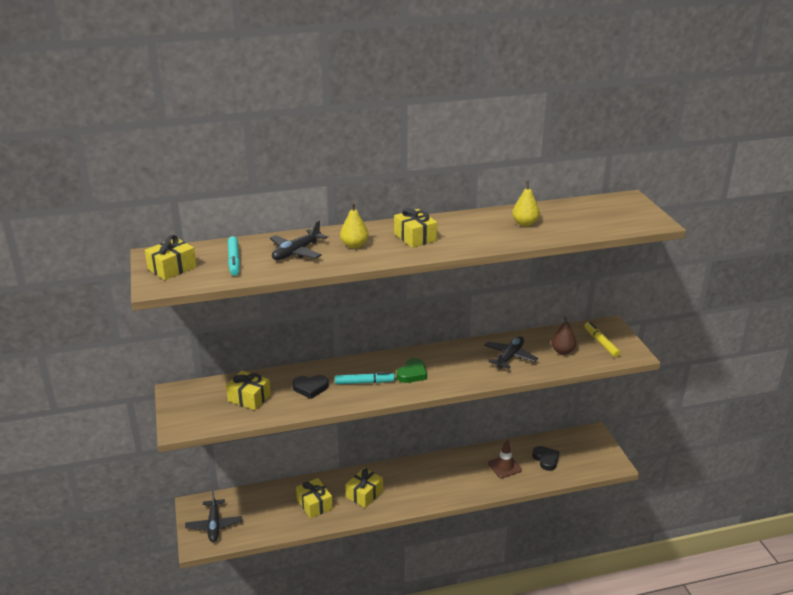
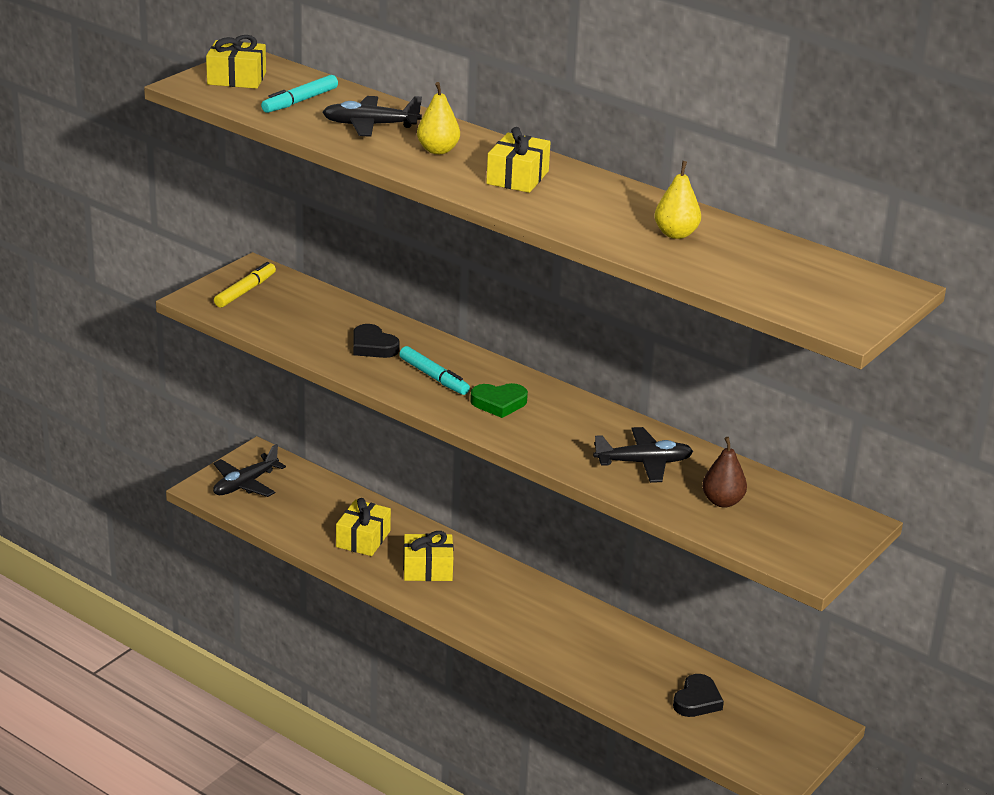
camera: 50 degrees right, 0 degrees up
yellow gift [226,371,271,410] -> none
brown traffic cone [488,440,522,478] -> none
yellow marker [584,322,621,357] -> yellow marker moved to [214,262,276,308]

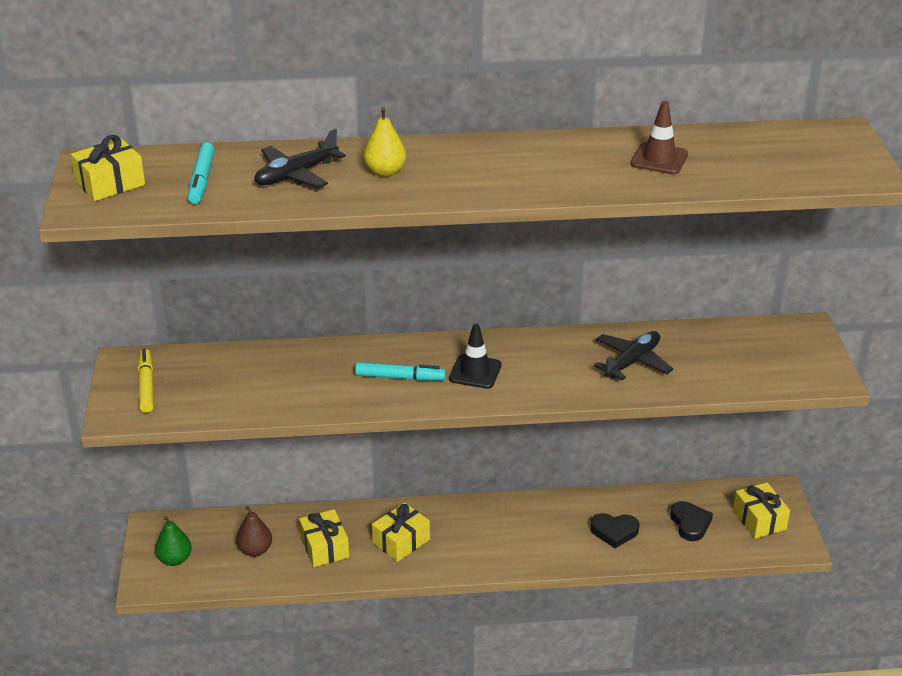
camera: 40 degrees left, 5 degrees up
black plane [213,444,286,497] -> green pear [155,516,192,566]
black heart [353,324,400,358] -> black heart moved to [590,513,640,548]
green heart [470,383,528,418] -> black traffic cone [449,324,502,389]
yellow gift [486,127,551,193] -> yellow gift moved to [733,482,790,538]
yellow pear [655,161,701,239] -> brown traffic cone [631,101,688,175]
brown pear [702,437,747,508] -> brown pear moved to [236,506,272,557]

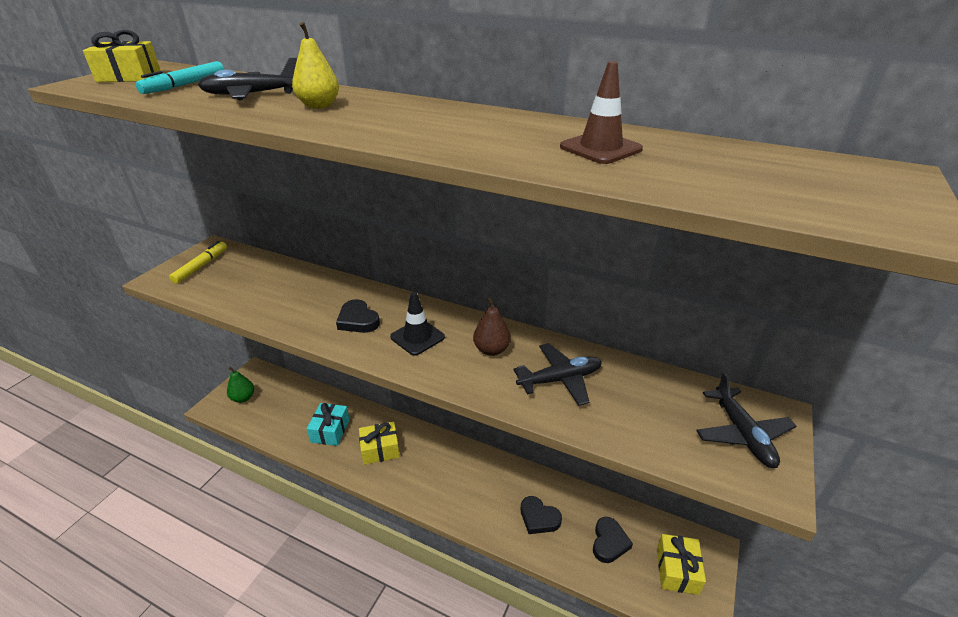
camera: 30 degrees right, 0 degrees up
brown pear [236,506,272,557] -> brown pear moved to [473,297,511,356]
yellow gift [299,509,349,567] -> turquoise gift [307,403,350,446]
turquoise marker [355,362,446,381] -> black heart [336,299,380,333]
none -> black plane [696,373,797,468]

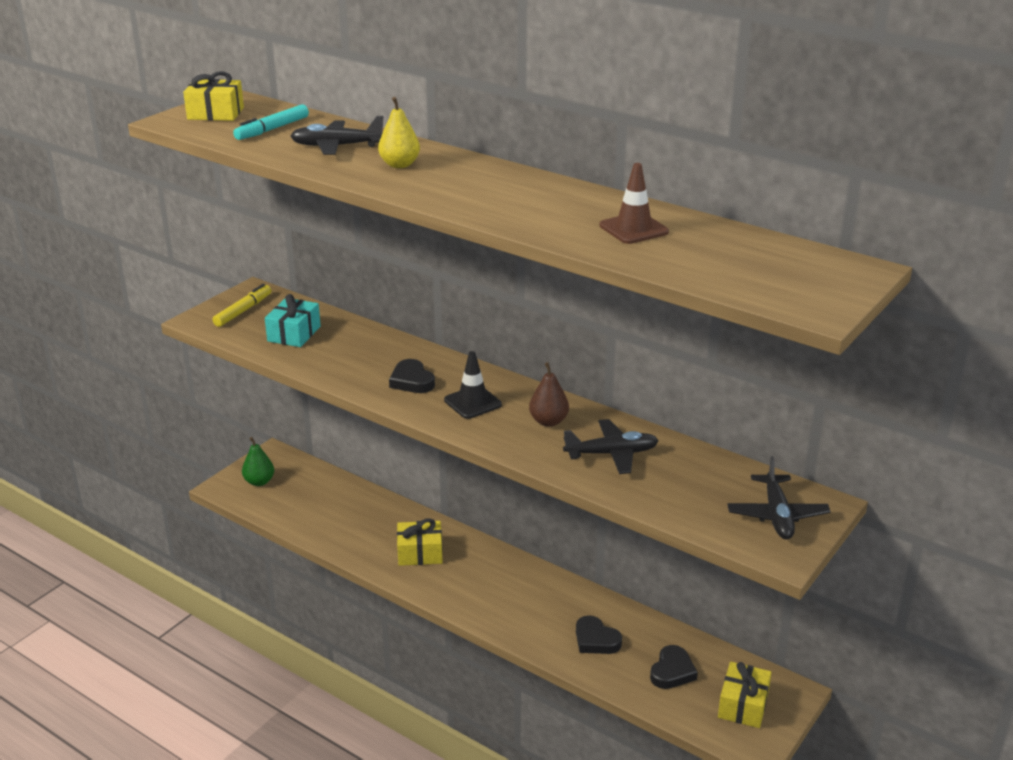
camera: 10 degrees right, 5 degrees down
turquoise gift [307,403,350,446] -> turquoise gift moved to [265,294,321,347]

